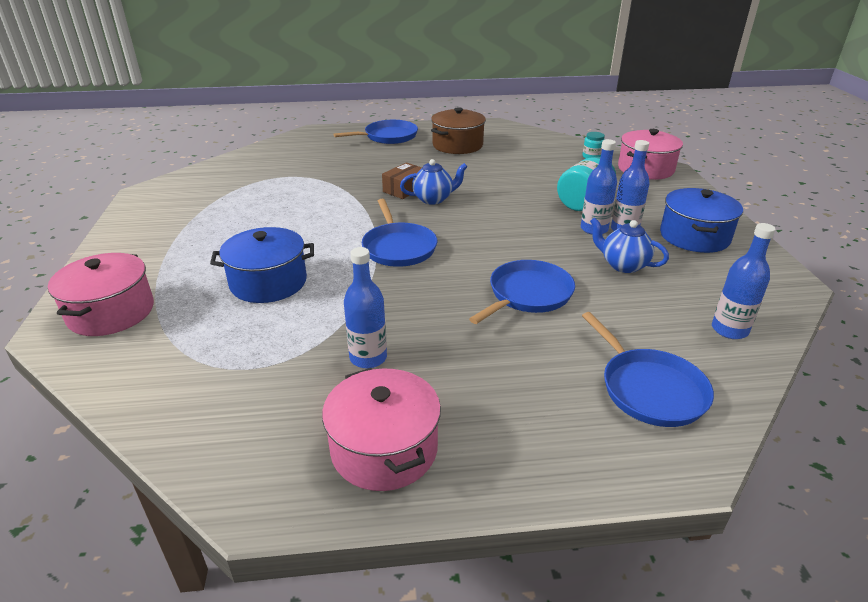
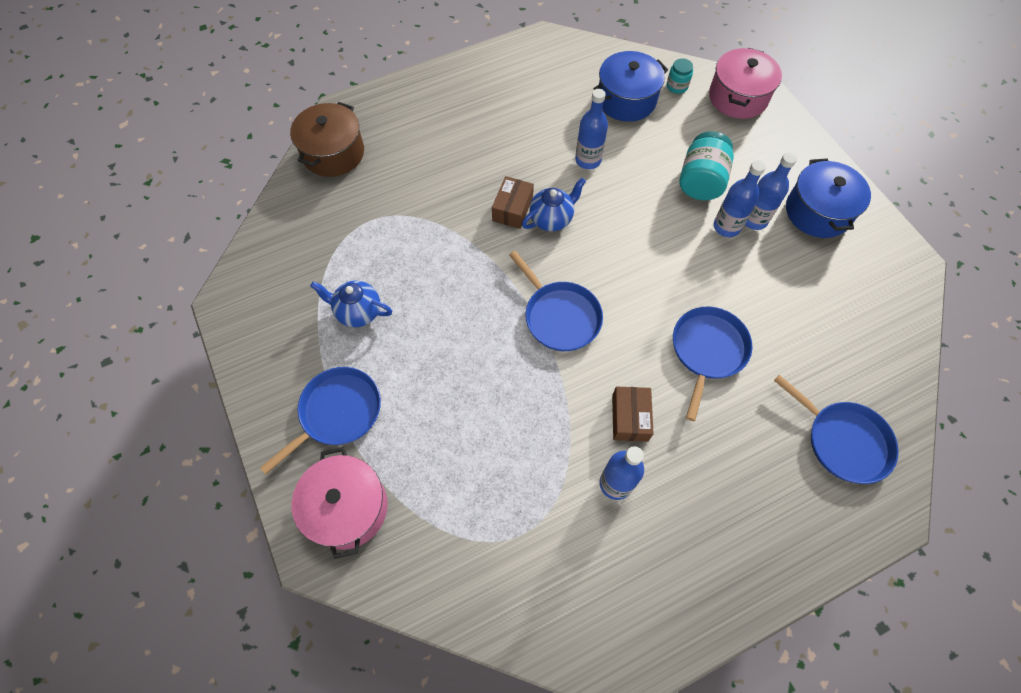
camera: 20 degrees left, 30 degrees up
blue pot [210,227,314,303] -> blue pot moved to [593,51,668,122]
pink pot [322,368,441,491] -> none
blue pan [333,120,418,144] -> blue pan moved to [260,367,381,474]
brown pot [431,107,486,154] -> brown pot moved to [290,102,364,177]
blue teapot [590,217,669,273] -> blue teapot moved to [310,281,392,327]
blue bottle [712,223,776,339] -> blue bottle moved to [575,89,608,169]
none -> brown box [612,387,654,442]

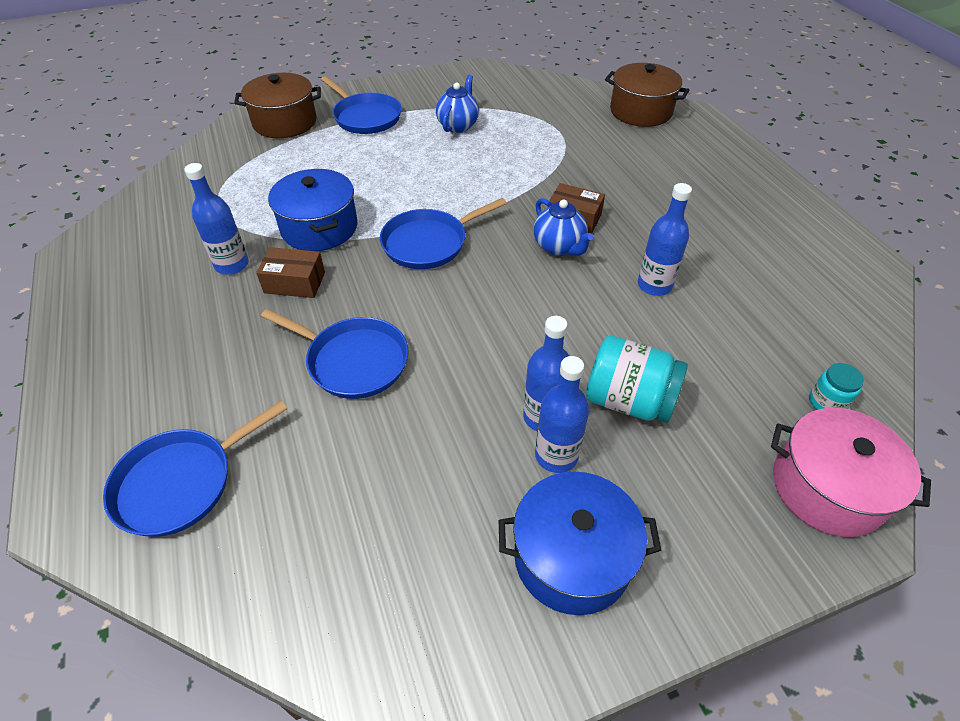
camera: 95 degrees right, 15 degrees down
pink pot [292,447,388,559] -> brown pot [234,73,321,138]
blue pot [593,51,668,122] -> blue pot moved to [268,169,357,251]

